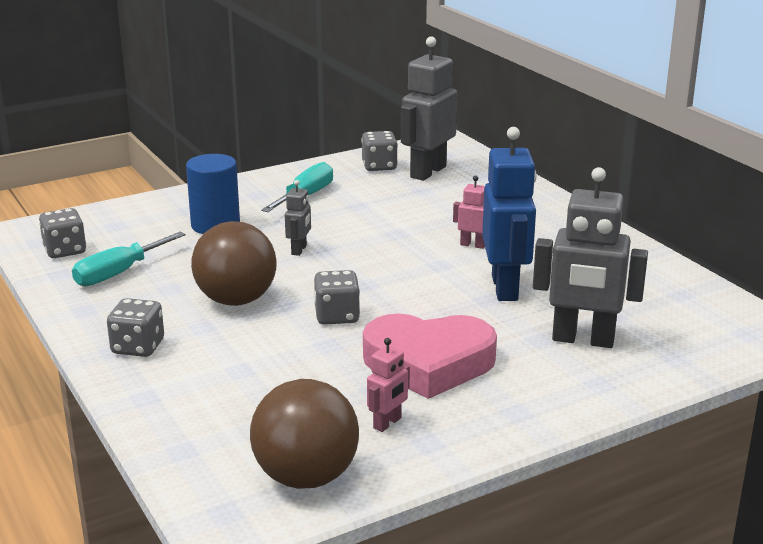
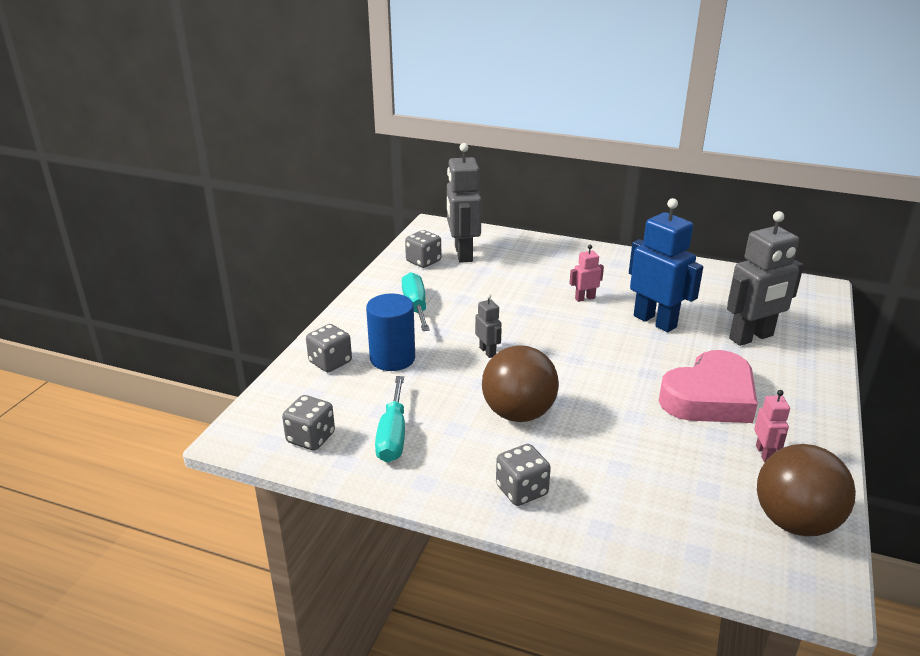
camera: 40 degrees left, 5 degrees up
grey dice [314,270,360,325] -> grey dice moved to [306,324,352,372]

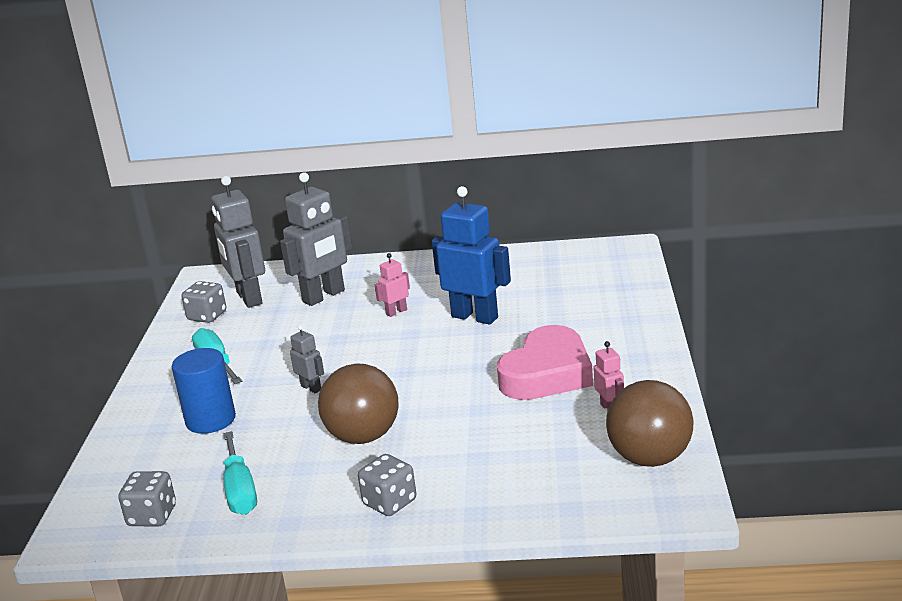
camera: 15 degrees left, 5 degrees down
grey dice [306,324,352,372] -> none
grey robot [727,211,804,346] -> grey robot moved to [280,172,352,306]

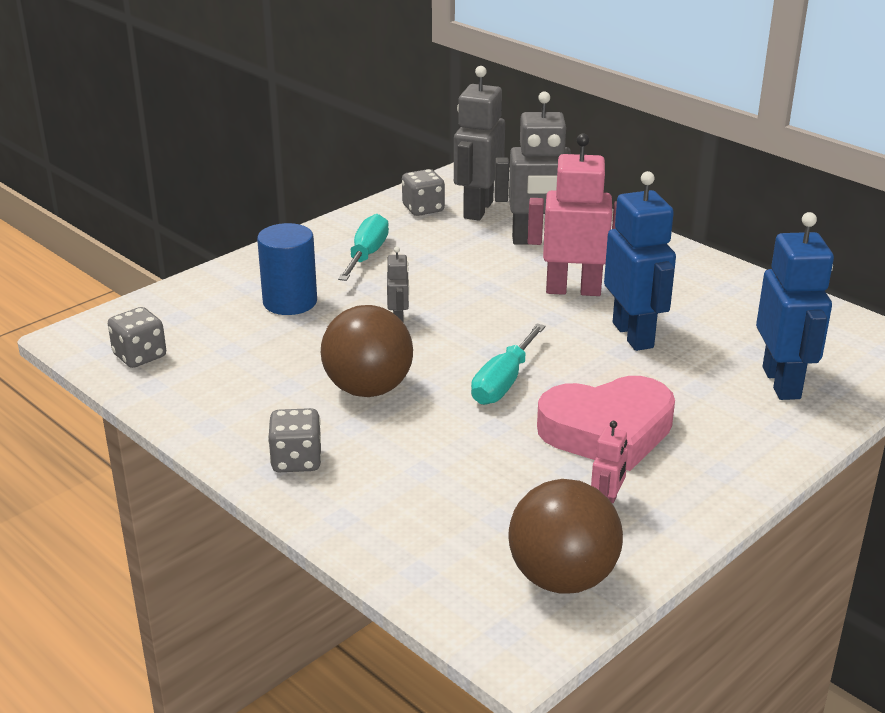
camera: 40 degrees right, 5 degrees up
turquoise screwdriver [223,431,257,515] -> turquoise screwdriver moved to [471,324,546,405]
pink robot [375,253,410,317] -> pink robot [528,133,617,296], size x2.11
none -> blue robot [756,212,834,400]

